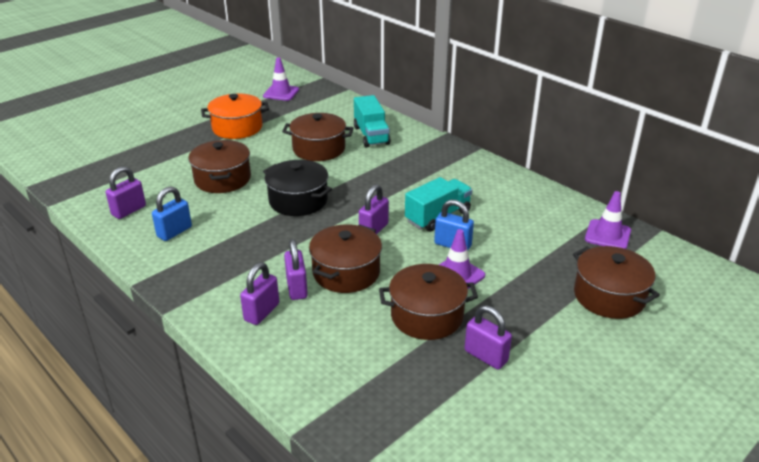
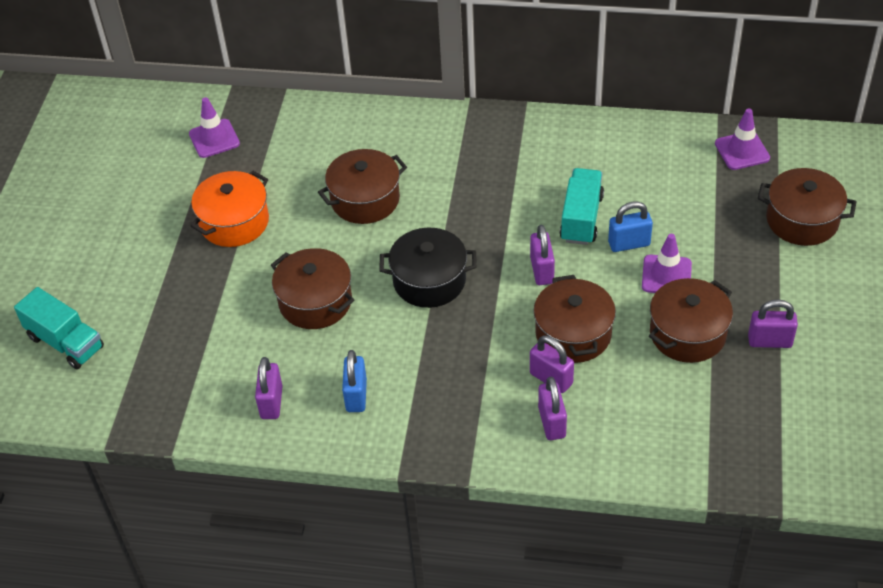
camera: 35 degrees left, 15 degrees up
turquoise truck [354,95,391,148] -> turquoise truck moved to [14,287,104,369]

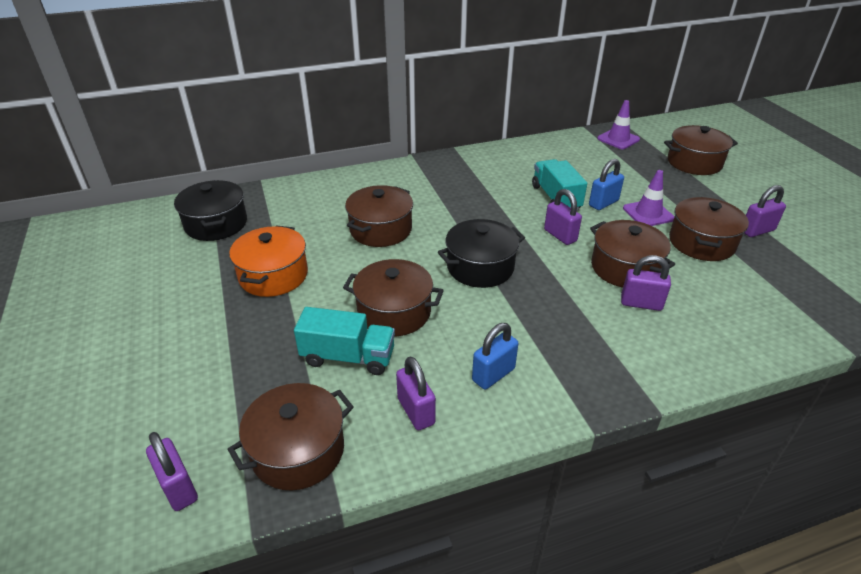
camera: 30 degrees left, 10 degrees down
turquoise truck [14,287,104,369] -> turquoise truck moved to [294,307,395,375]
purple traffic cone [189,97,240,158] -> black pot [174,180,247,241]
blue padlock [342,350,367,412] -> blue padlock turned 75 degrees clockwise [472,323,518,390]
purple padlock [538,377,567,440] -> purple padlock moved to [146,432,198,511]
none -> brown pot [227,383,354,490]

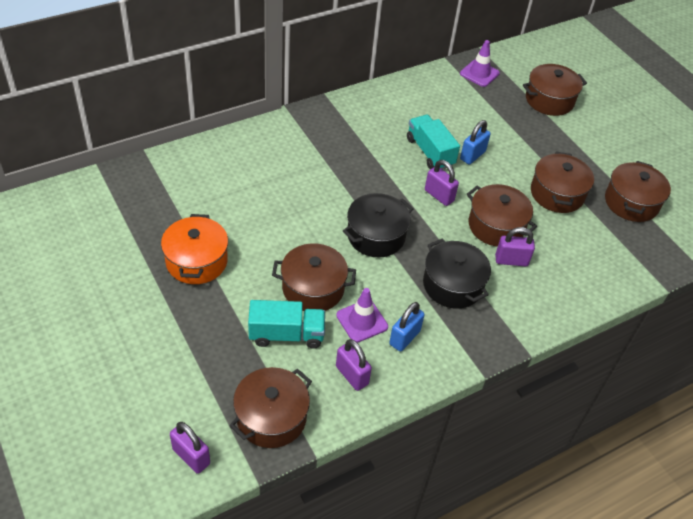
camera: 15 degrees left, 10 degrees up
black pot [174,180,247,241] -> black pot moved to [423,239,491,309]
brown pot [345,185,413,247] -> brown pot moved to [605,161,671,222]
purple traffic cone [623,170,674,226] -> purple traffic cone moved to [336,288,388,343]
purple padlock [744,185,786,237] -> none

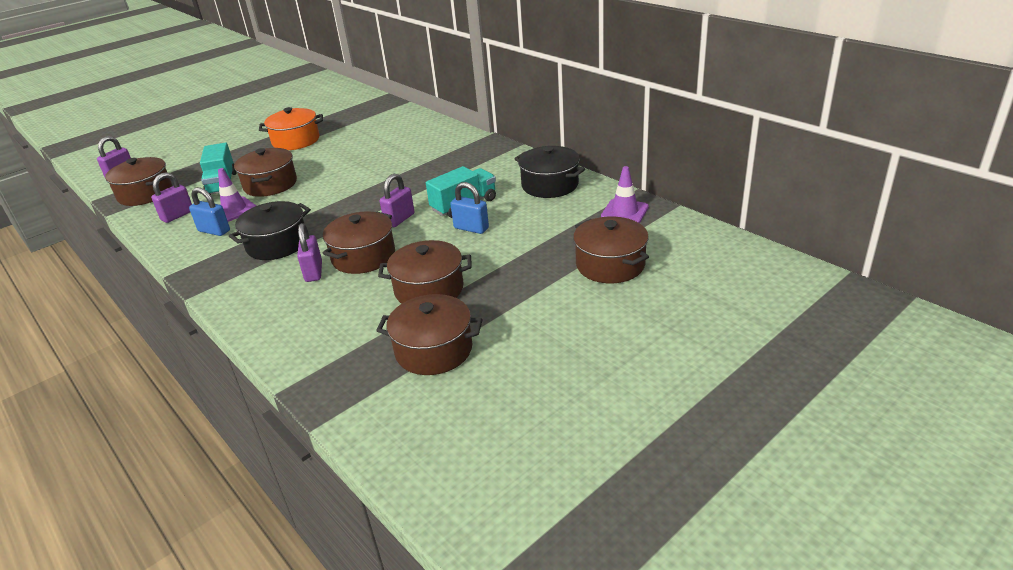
camera: 85 degrees right, 15 degrees down
black pot [343,193,413,257] -> black pot moved to [514,146,585,198]

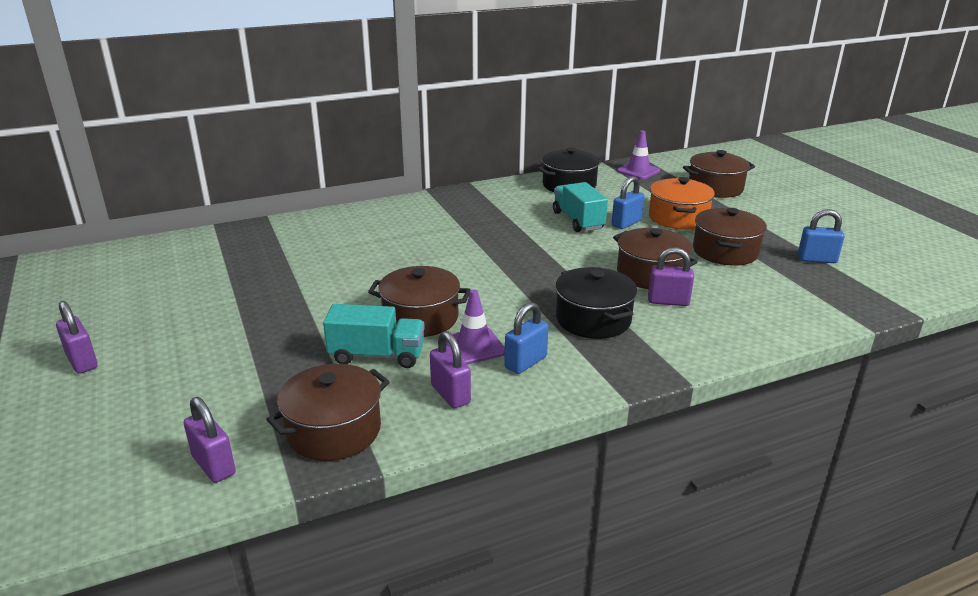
camera: 75 degrees left, 5 degrees down
orange pot [259,107,323,150] -> orange pot moved to [649,177,715,229]
brown pot [376,294,483,375] -> blue padlock [798,209,845,263]
purple padlock [380,174,415,227] -> purple padlock moved to [56,301,98,374]

